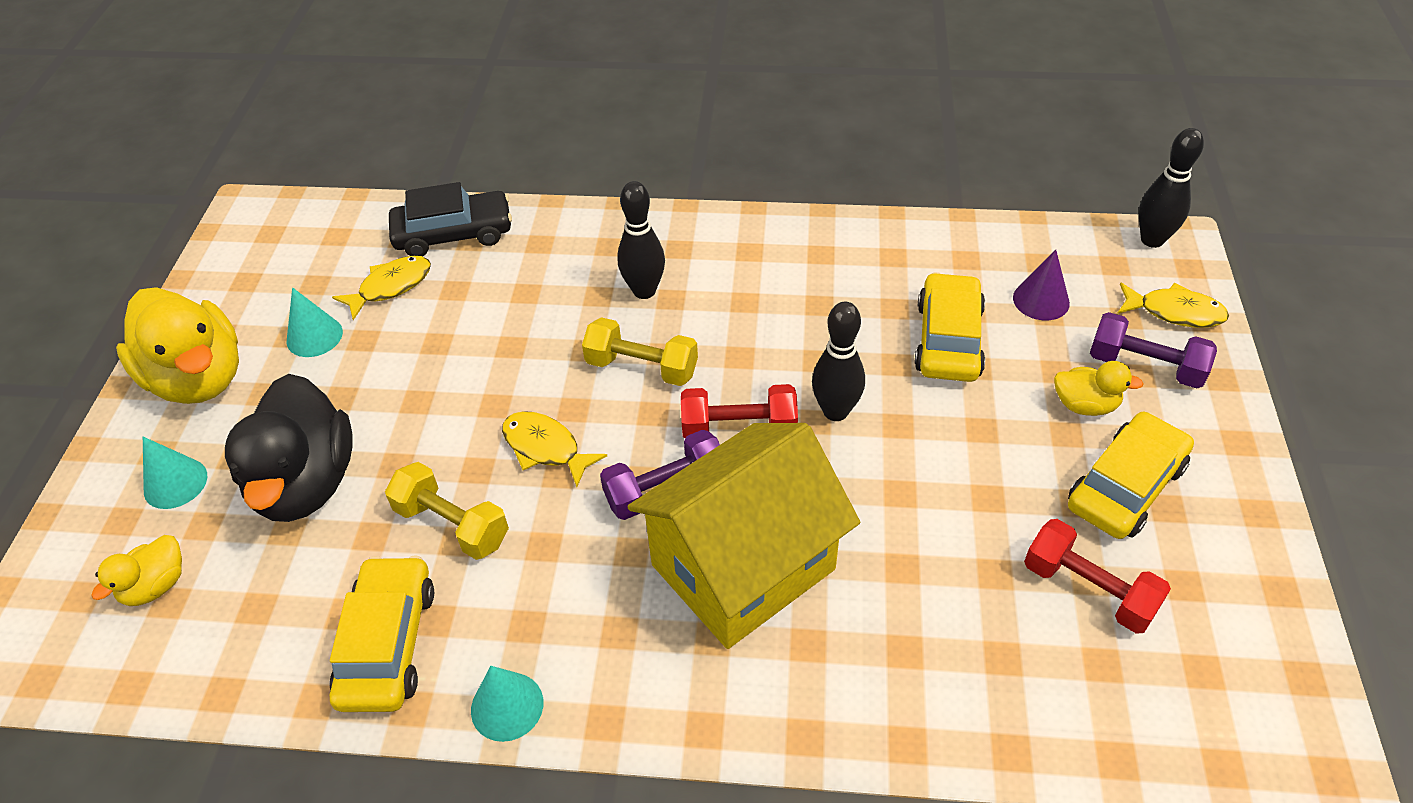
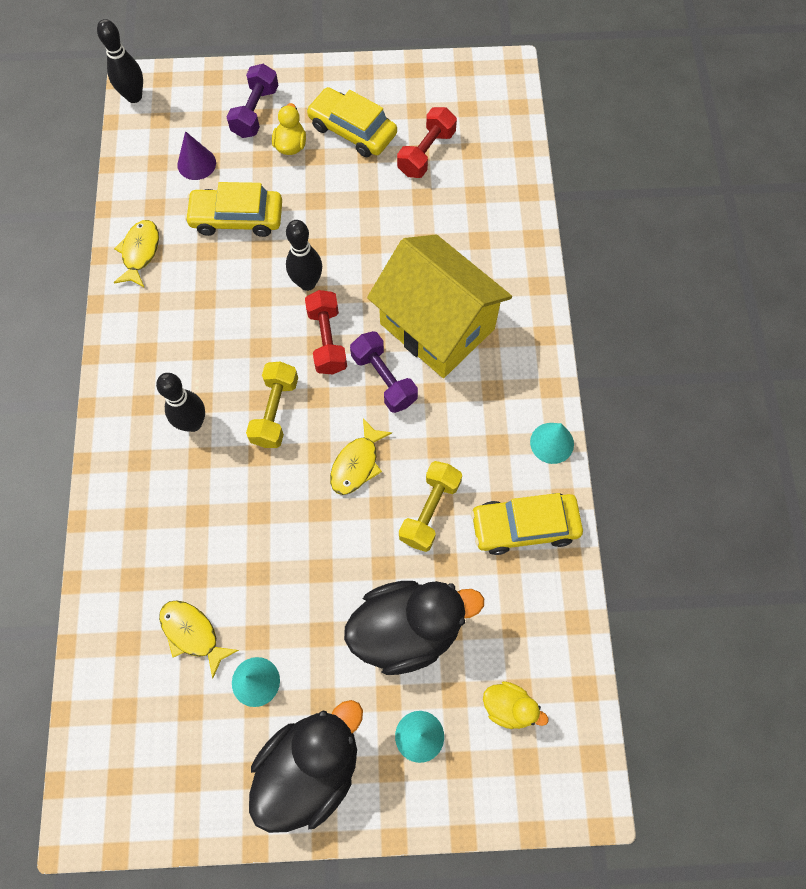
camera: 100 degrees left, 20 degrees up
yellow duck [116,287,239,404] -> black duck [249,700,363,833]
black car [389,182,512,256] -> none
yellow fish [1117,282,1229,328] -> yellow fish moved to [113,220,159,288]

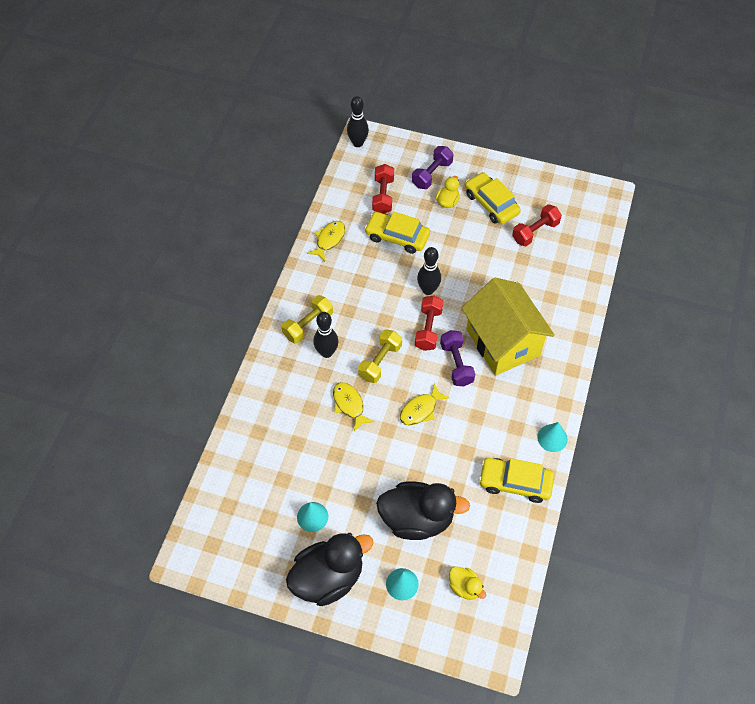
camera: 20 degrees right, 10 degrees down
yellow fish [159,600,239,679] -> yellow fish moved to [333,382,374,431]
purple cone [177,131,216,180] -> red dumbbell [372,164,394,213]
yellow dumbbell [399,461,462,552] -> yellow dumbbell moved to [282,295,333,343]

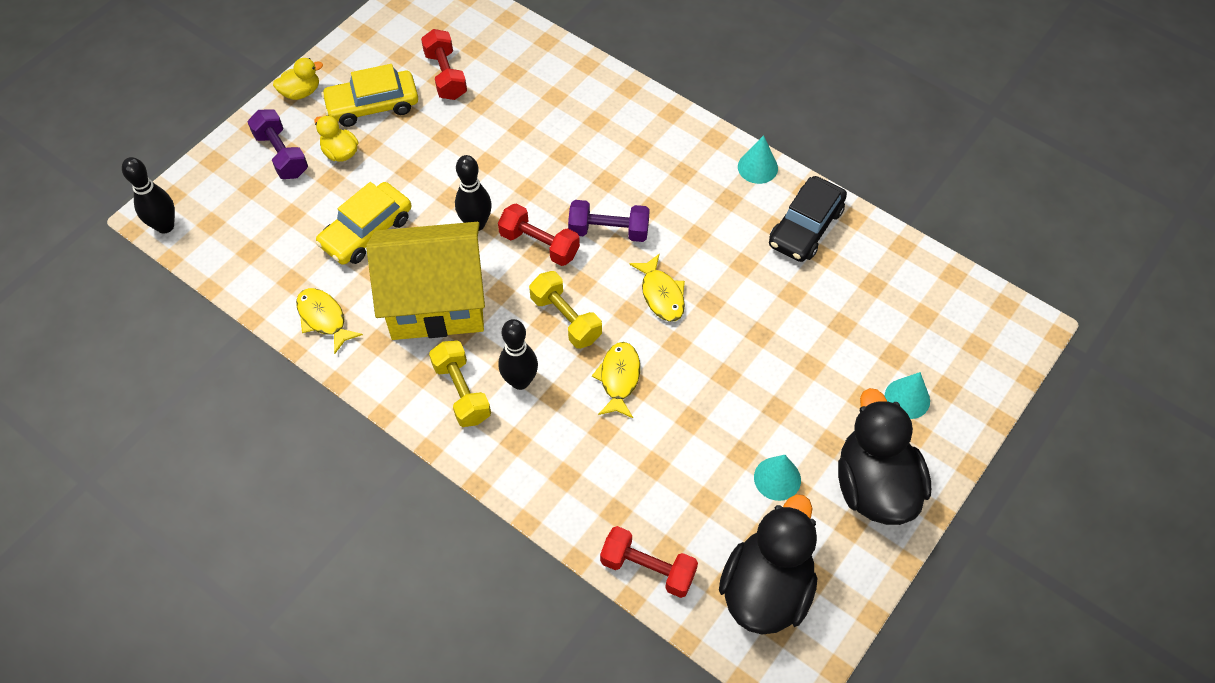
camera: 70 degrees left, 0 degrees up
yellow fish [333,382,374,431] -> yellow fish turned 105 degrees clockwise [592,342,640,418]
red dumbbell [372,164,394,213] -> red dumbbell moved to [600,526,698,598]
black duck [376,481,470,540] -> black duck moved to [719,494,817,634]
yellow duck [449,566,486,600] -> yellow duck moved to [273,58,323,100]
yellow house [462,278,555,376] -> yellow house moved to [366,222,485,340]
yellow car [479,458,554,503] -> black car [769,176,847,262]

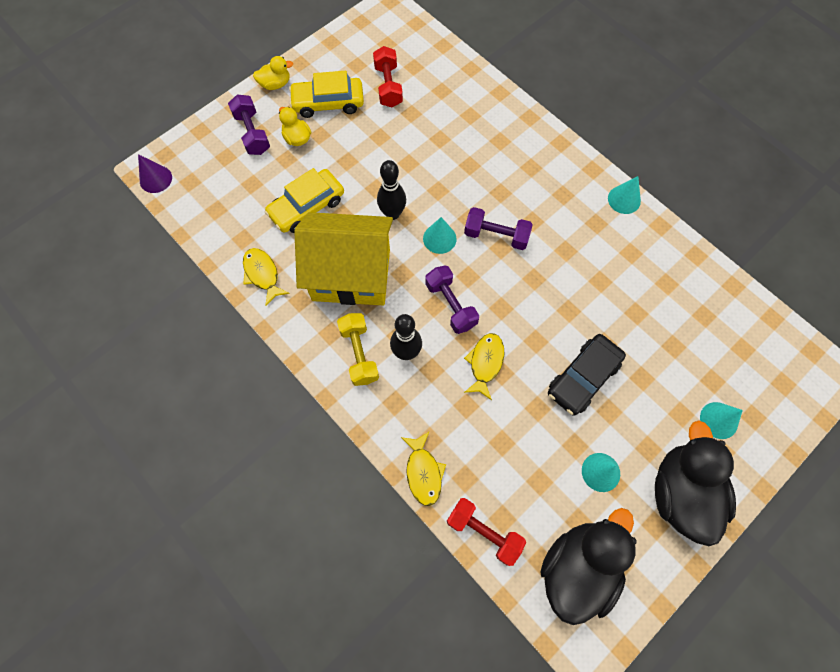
camera: 10 degrees right, 10 degrees up
black bowling pin [122,157,175,233] -> purple cone [138,154,172,193]
red dumbbell [498,204,580,266] -> turquoise cone [423,217,457,254]
yellow dumbbell [529,271,602,349] -> purple dumbbell [425,265,479,334]
yellow fish [629,253,685,322] -> yellow fish moved to [401,432,446,506]
black car [769,176,847,262] -> black car moved to [548,334,626,416]

